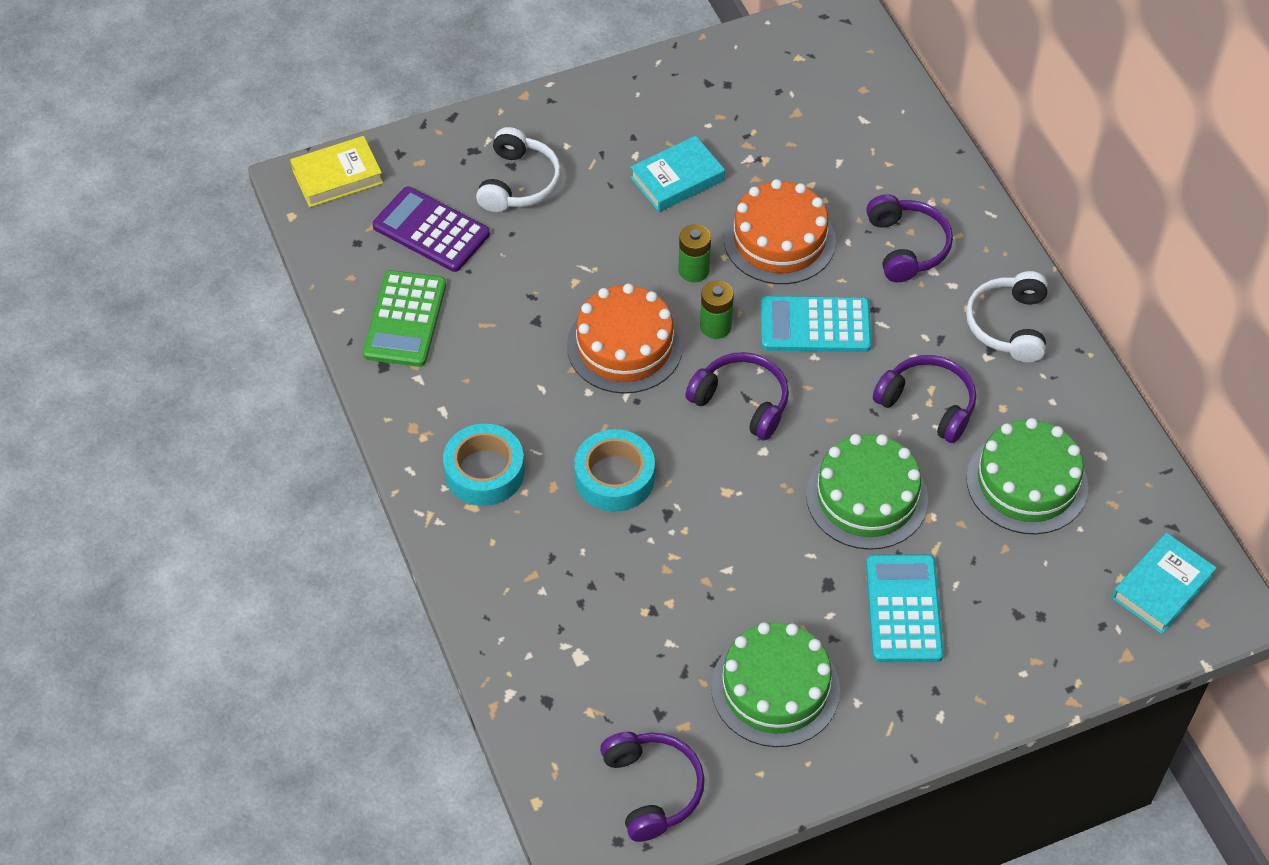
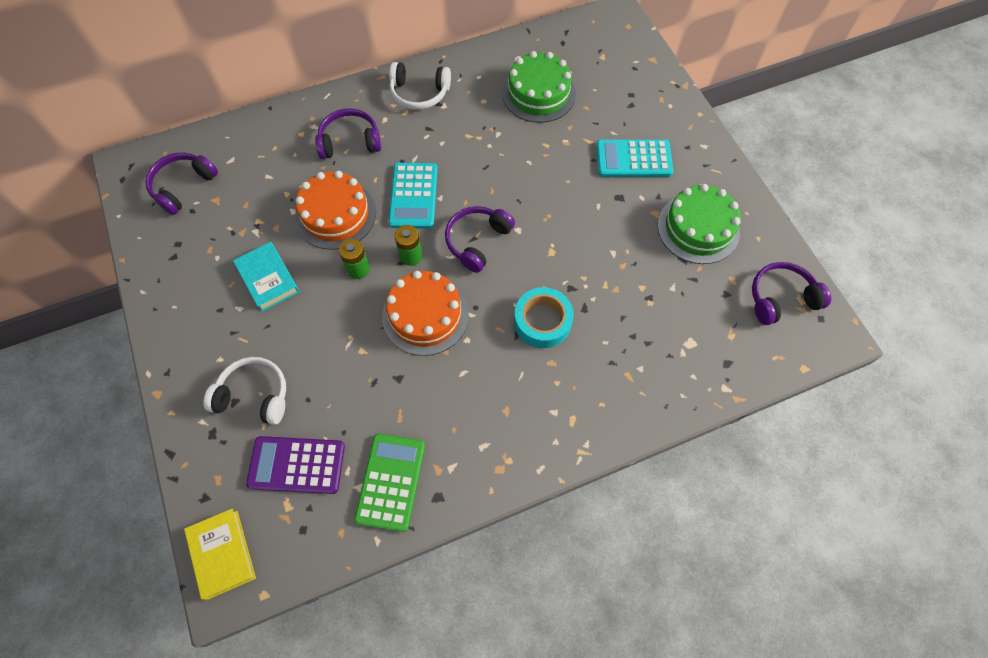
camera: 90 degrees left, 10 degrees up
green calculator [363,270,446,367] -> green calculator turned 90 degrees counterclockwise [354,433,425,532]
purple calculator [372,186,490,272] -> purple calculator turned 60 degrees clockwise [246,436,345,494]
turquoise tape [443,424,525,506] -> none
green cake [806,434,928,550] -> none
purple headphones [873,355,976,443] -> purple headphones moved to [145,153,218,215]
turquoise book [1112,533,1217,634] -> none

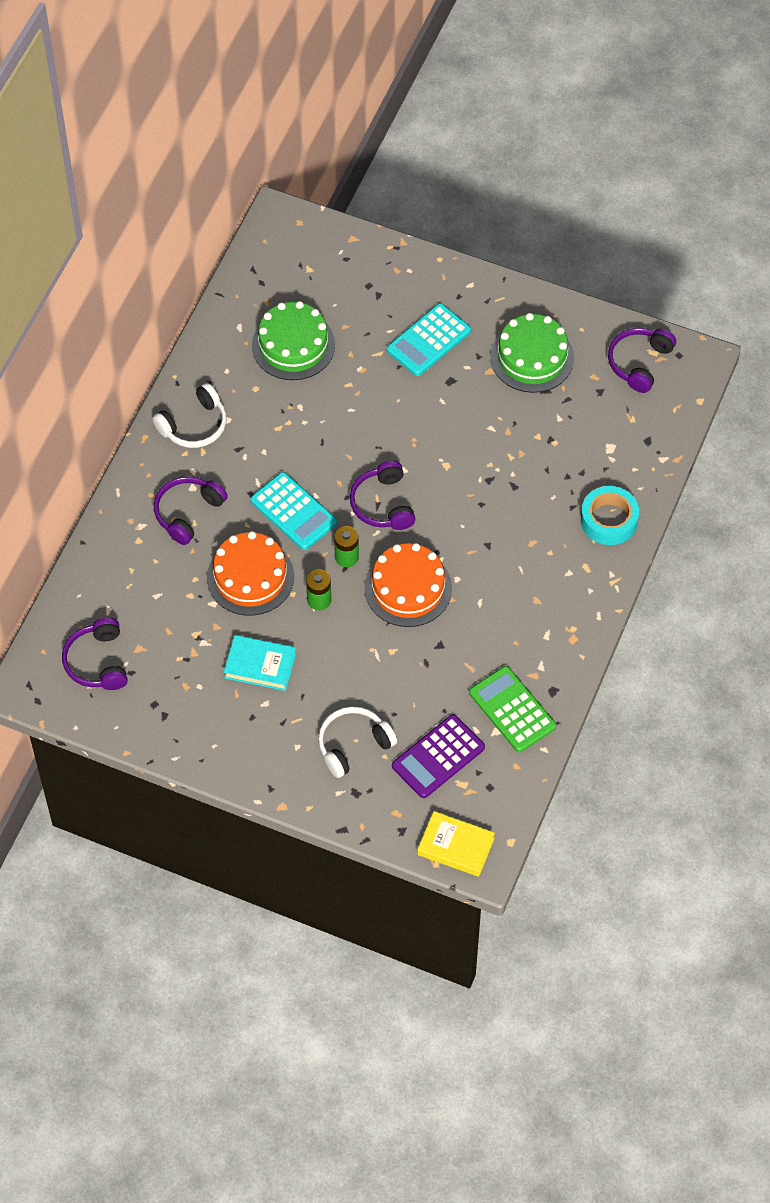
camera: 45 degrees left, 5 degrees down
turquoise tape [514,287,574,348] -> turquoise tape moved to [581,486,639,545]

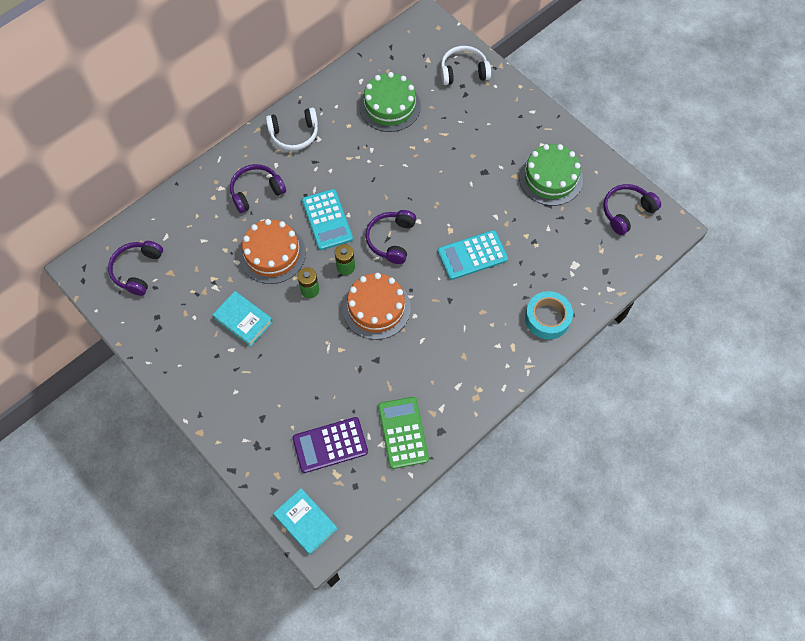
camera: 25 degrees right, 5 degrees up
white headphones [318,707,397,778] -> white headphones moved to [441,46,491,85]
turquoise calculator [387,303,471,376] -> turquoise calculator moved to [438,230,508,280]
yellow book [418,811,495,877] -> turquoise book [273,488,337,555]

